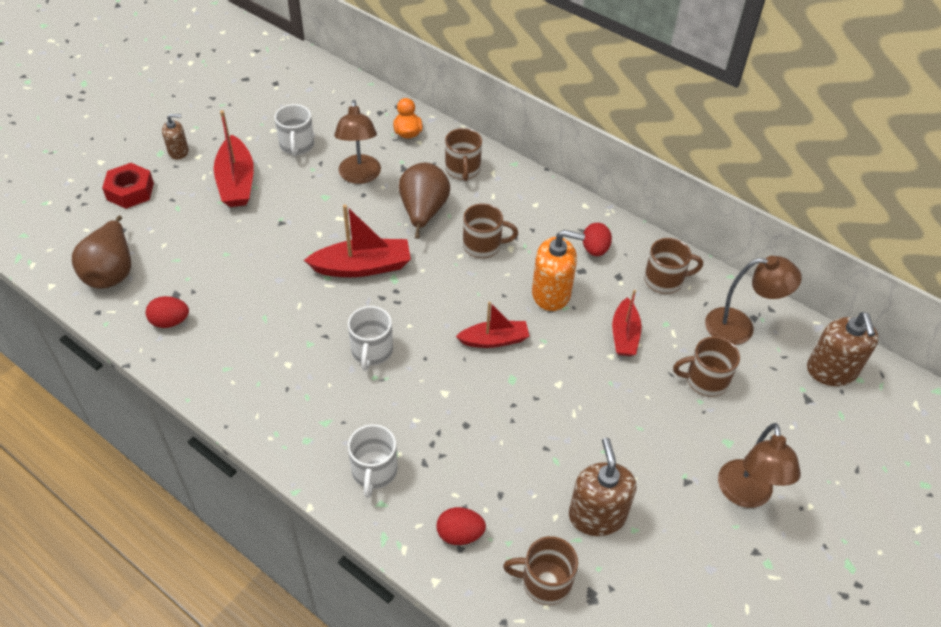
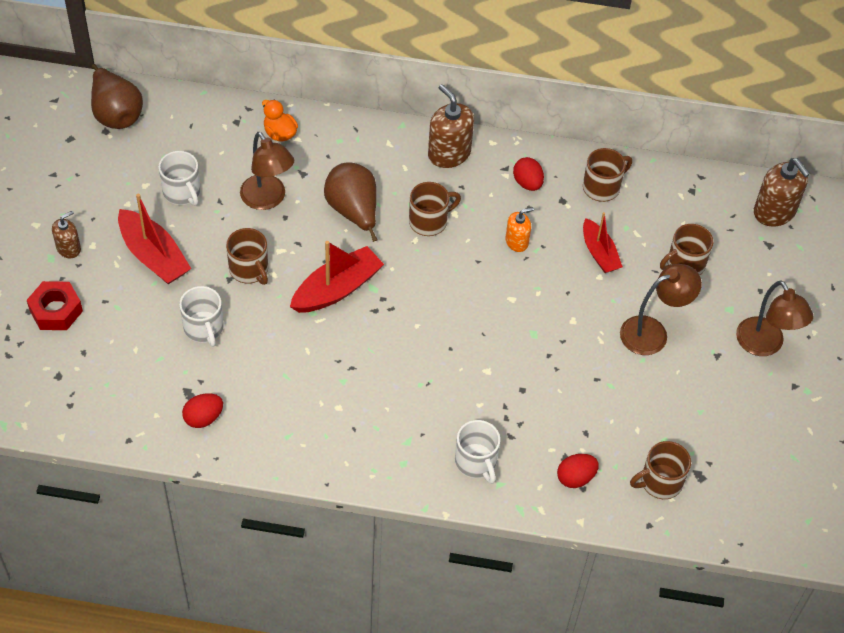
camera: 30 degrees left, 5 degrees up
brown pear [72,215,131,289] -> brown pear moved to [91,64,143,129]
white mug [348,306,393,371] -> white mug moved to [179,286,224,347]
brown mug [445,128,482,181] -> brown mug moved to [226,228,268,285]
red boat [456,302,530,348] -> none
orange soap dispenser [532,230,585,311] -> orange soap dispenser [505,207,534,252], size x0.58
brown soap dispenser [569,438,637,536] -> brown soap dispenser moved to [428,84,474,168]
brown lamp [705,256,802,345] -> brown lamp moved to [620,264,702,355]

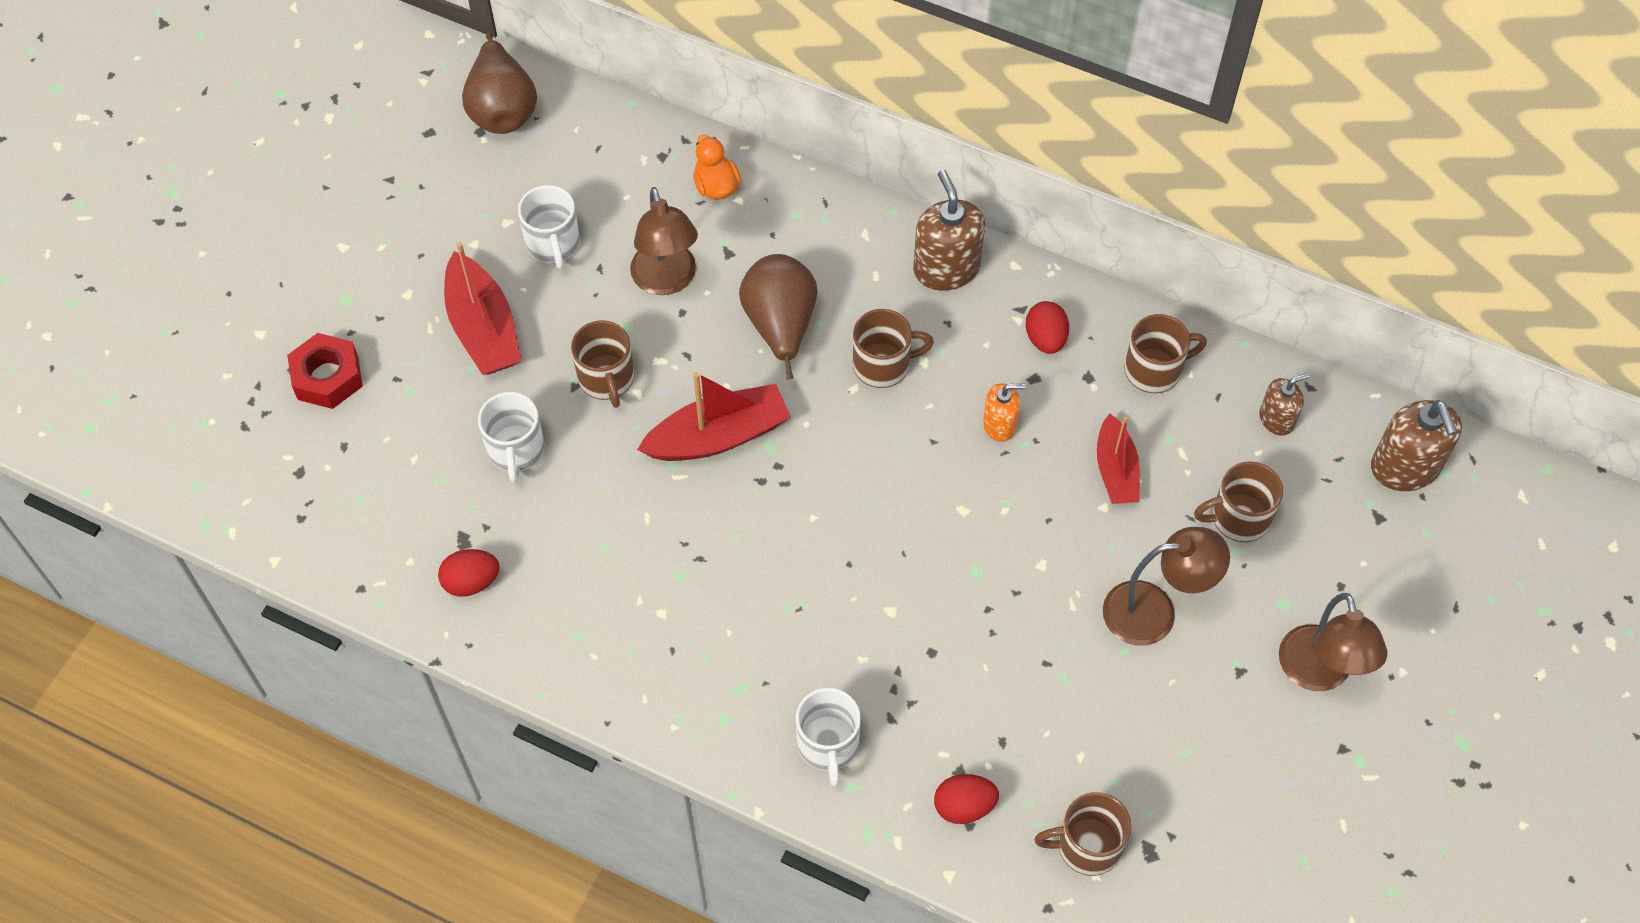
camera: 20 degrees right, 5 degrees up
brown soap dispenser [52,211,81,258] -> brown soap dispenser moved to [1259,373,1310,436]

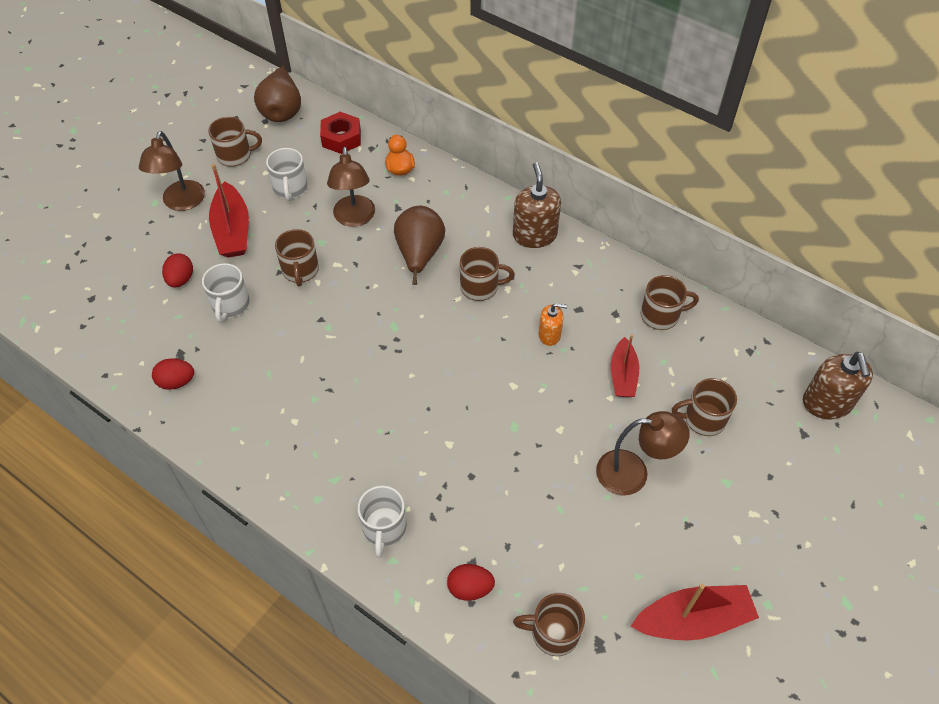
camera: 10 degrees right, 5 degrees down
red nut [287,333,363,409] -> red nut moved to [320,112,361,154]
red boat [637,372,791,461] -> red boat moved to [631,584,759,641]
red egg [1026,301,1069,354] -> red egg moved to [162,253,193,288]
brown soap dispenser [1259,373,1310,436] -> none
brown lamp [1279,593,1387,691] -> brown lamp moved to [139,131,205,211]
none -> brown mug [208,117,262,167]

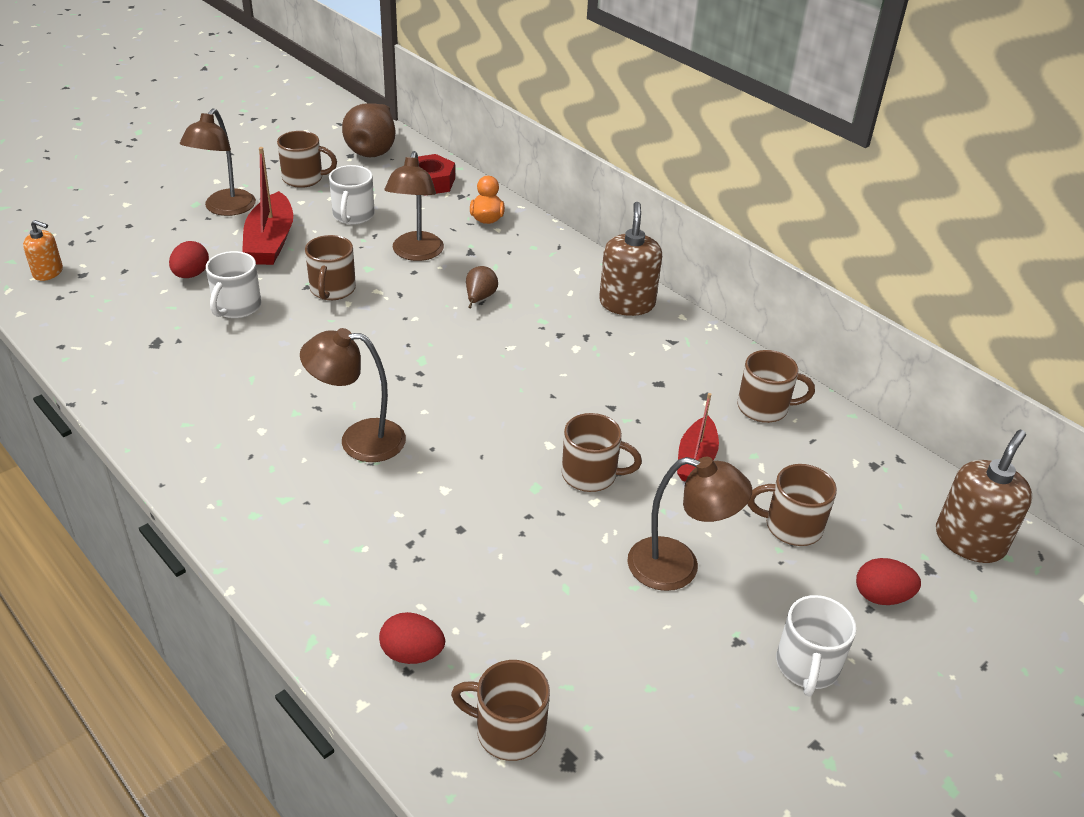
camera: 10 degrees right, 15 degrees down
red egg [152,358,194,390] -> red egg moved to [856,558,921,605]
white mug [358,486,407,558] -> white mug moved to [776,595,856,697]
brown pear [394,206,445,285] -> brown pear [466,266,498,308], size x0.52
brown mug [460,247,515,301] -> brown mug moved to [562,413,642,492]
orange soap dispenser [539,303,567,346] -> orange soap dispenser moved to [23,220,63,281]
red boat [631,584,759,641] -> none
brown soap dispenser [803,352,873,419] -> brown soap dispenser turned 150 degrees counterclockwise [936,430,1033,563]
none -> brown lamp [300,328,406,462]

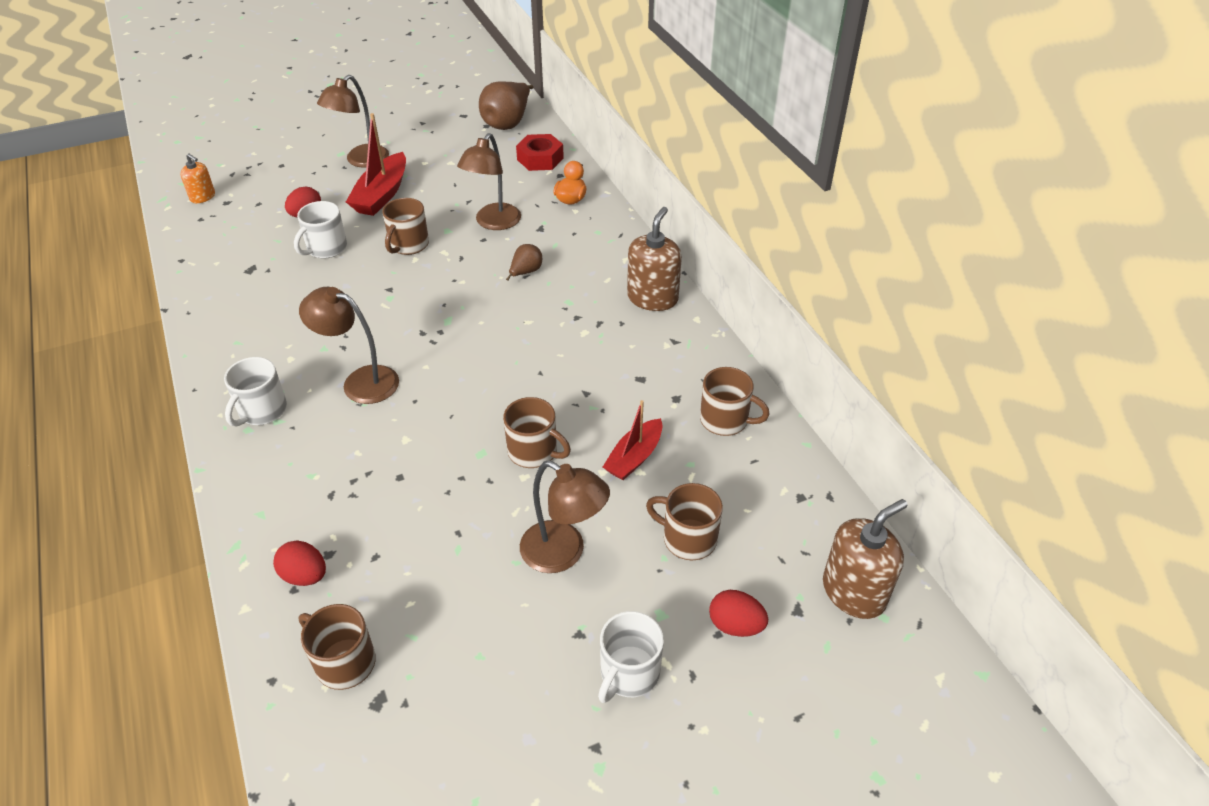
camera: 20 degrees right, 5 degrees up
brown mug [277,131,337,188] -> none
white mug [329,165,375,225] -> white mug moved to [224,357,287,427]

